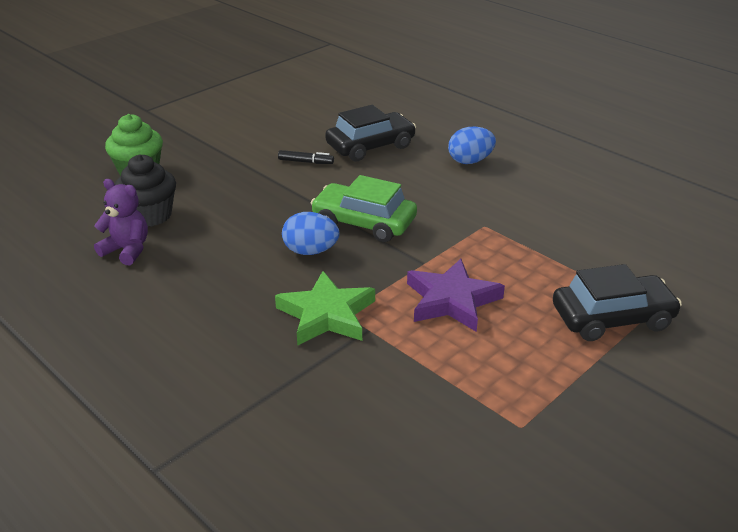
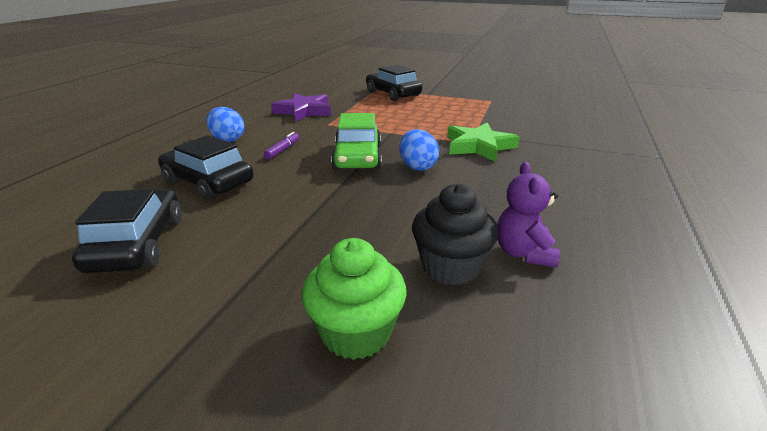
camera: 115 degrees left, 5 degrees down
black marker [278,150,334,164] -> none
purple star [407,258,505,332] -> purple star moved to [271,93,331,122]
none -> black car [72,189,182,273]
none -> purple marker [264,132,299,159]

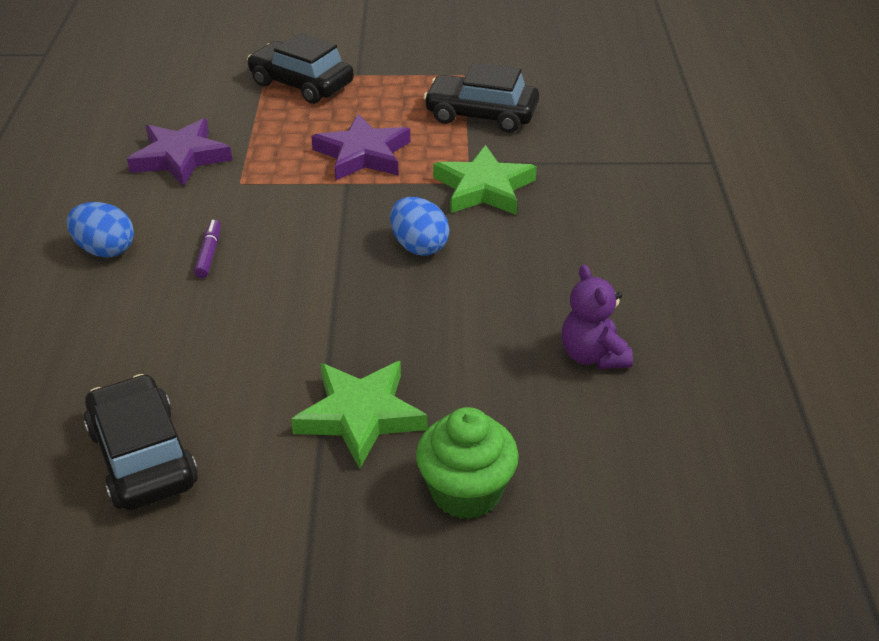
camera: 20 degrees left, 10 degrees up
black car [158,135,254,200] -> black car moved to [424,62,539,133]
green car [331,113,382,170] -> none
black cupcake [412,184,499,285] -> none
none -> green star [291,361,428,469]
none -> purple star [311,114,410,180]

